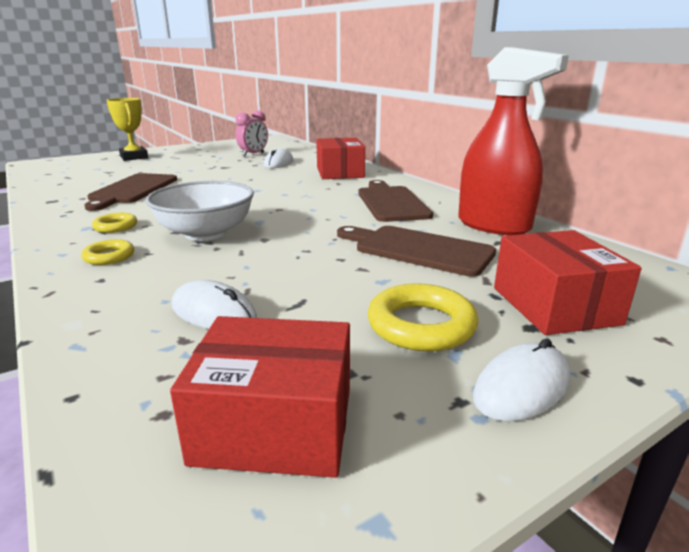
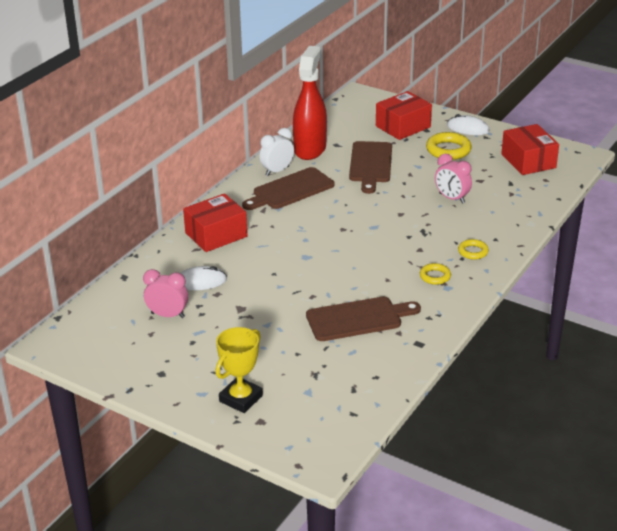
camera: 115 degrees left, 10 degrees up
white bowl [145,181,254,241] -> none
white mouse [172,280,257,329] -> none
none -> white clock [259,128,294,176]
none -> pink clock [435,154,472,204]

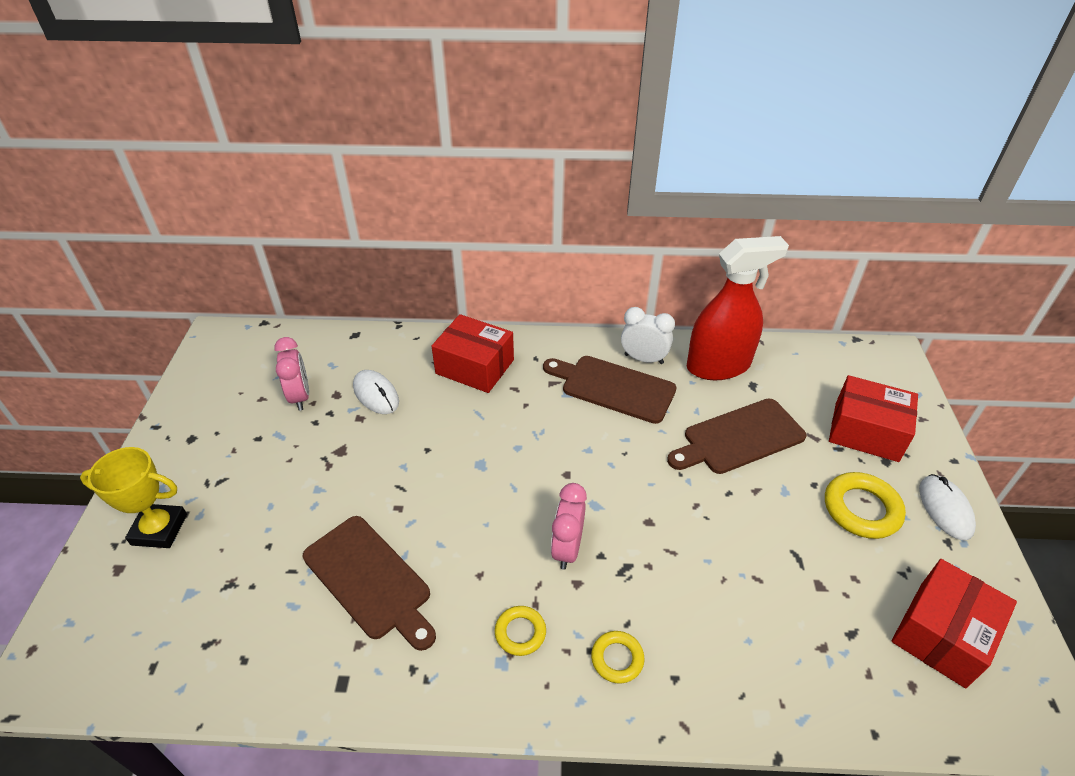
camera: 60 degrees right, 10 degrees up
pink clock [435,154,472,204] -> pink clock moved to [551,483,587,570]

